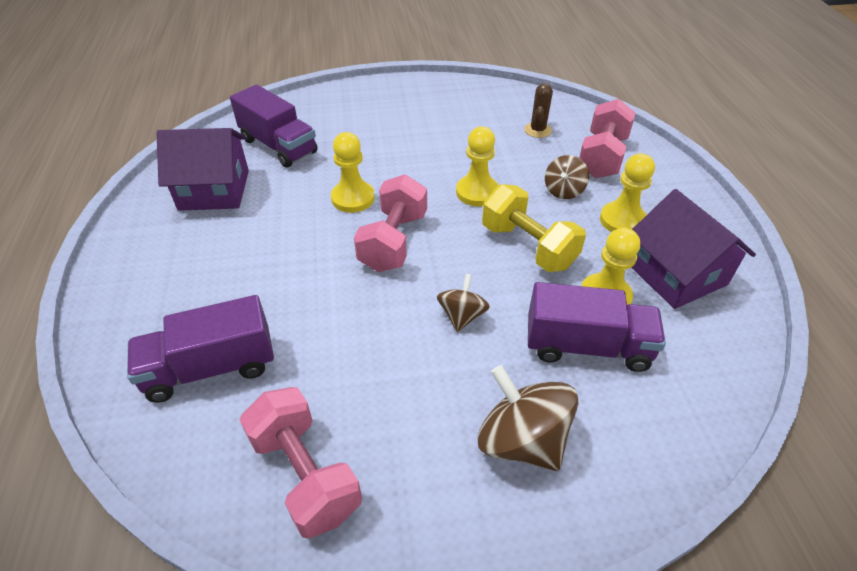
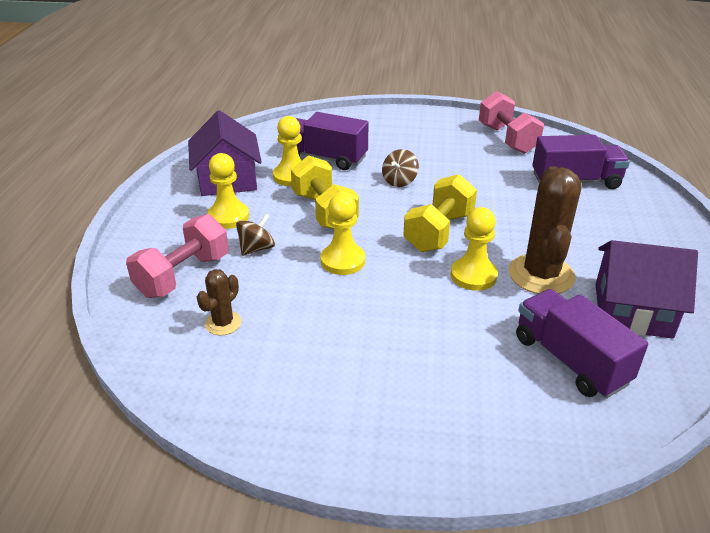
camera: 165 degrees left, 10 degrees down
pink dumbbell [354,174,427,272] -> yellow dumbbell [403,174,477,252]
brown spinning top [478,365,579,471] -> none
none -> brown cactus [509,166,582,294]

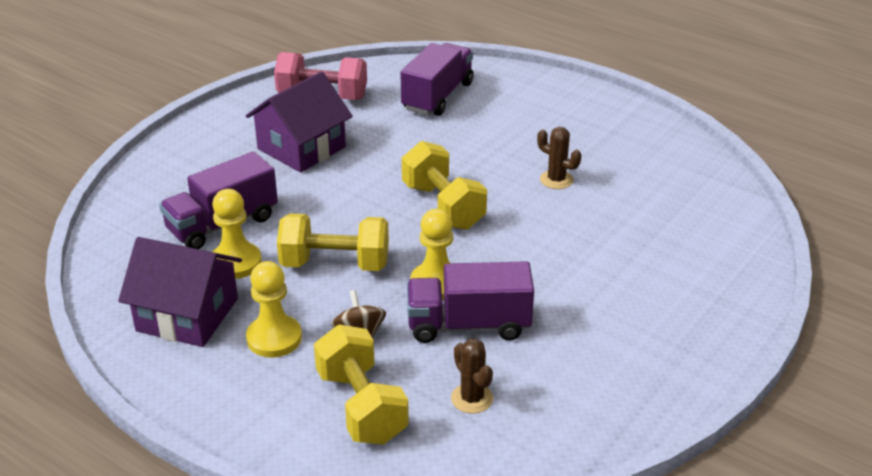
camera: 60 degrees left, 0 degrees up
pink dumbbell [126,214,229,298] -> yellow dumbbell [314,324,409,445]
brown spinning top [382,149,419,187] -> none
yellow pawn [451,207,498,291] -> none
brown cactus [509,166,582,294] -> brown cactus [537,127,581,189], size x0.51
purple truck [516,289,648,398] -> purple truck moved to [407,261,534,343]
purple house [595,240,698,339] -> purple house moved to [246,72,353,173]

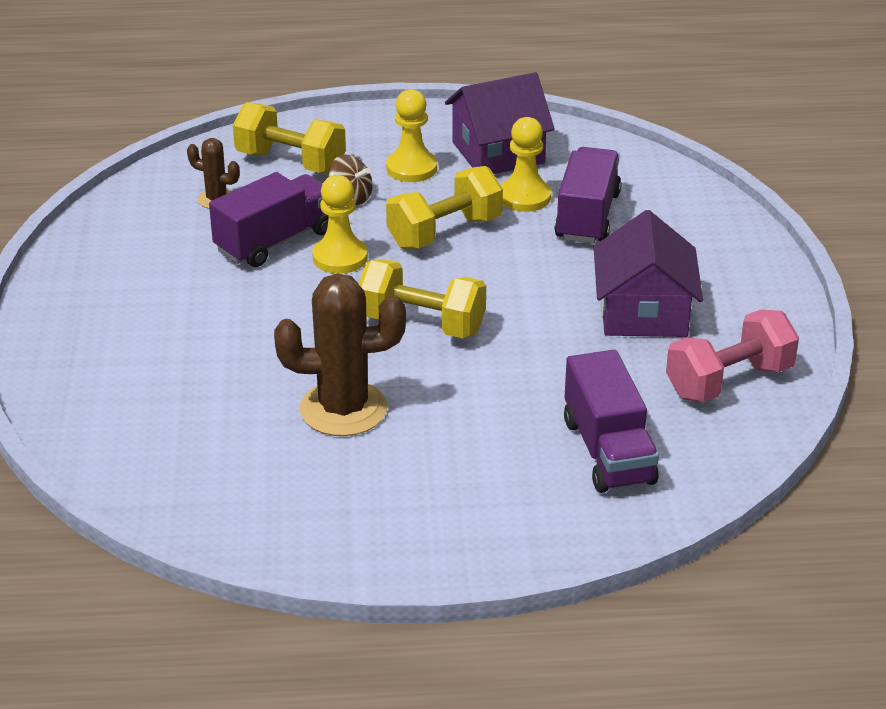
camera: 140 degrees right, 0 degrees up
brown cactus [537,127,581,189] -> brown cactus [274,273,406,436], size x1.97

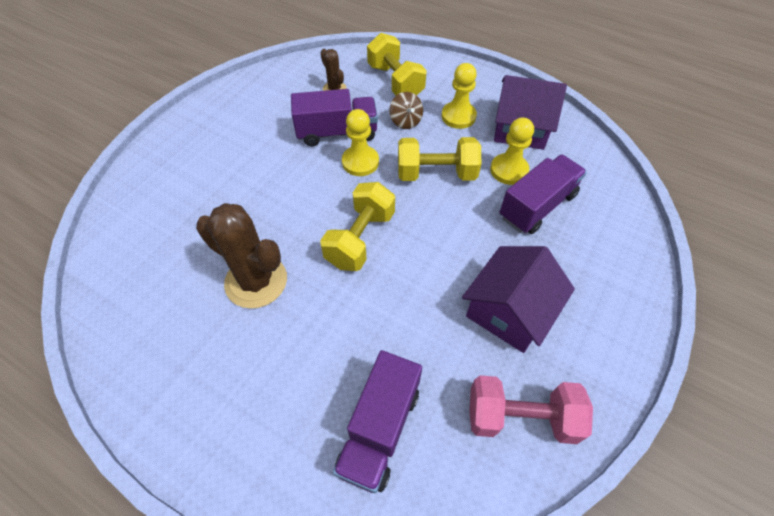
camera: 35 degrees right, 20 degrees up
yellow dumbbell [359,259,486,338] -> yellow dumbbell turned 60 degrees clockwise [320,182,395,271]

